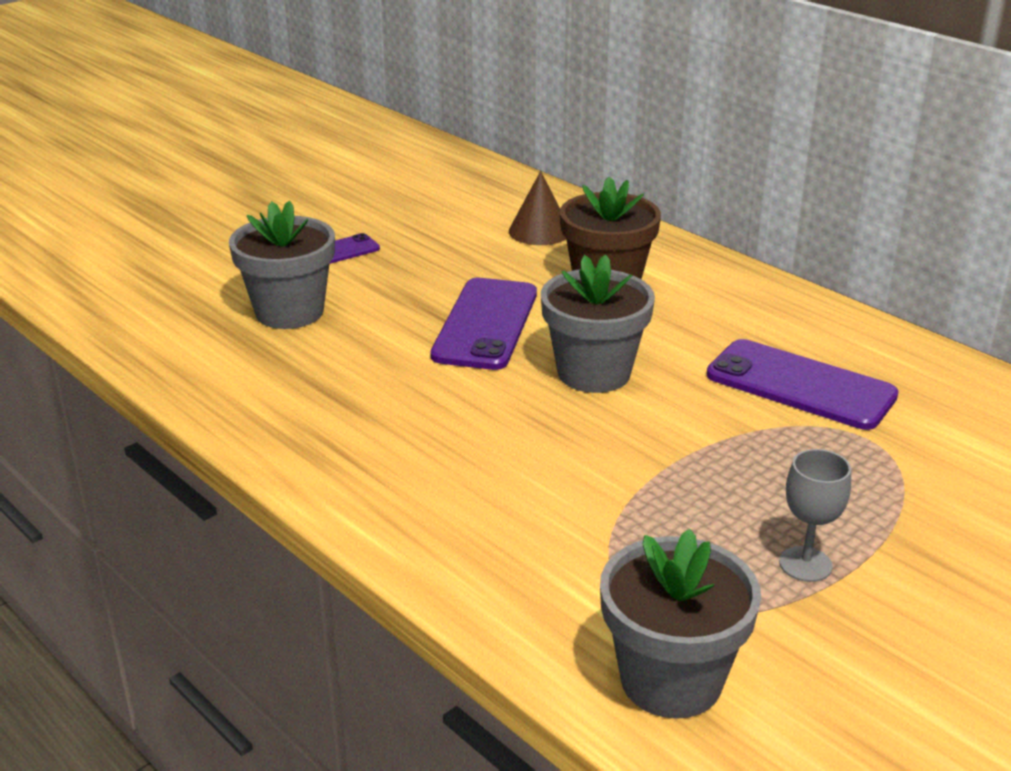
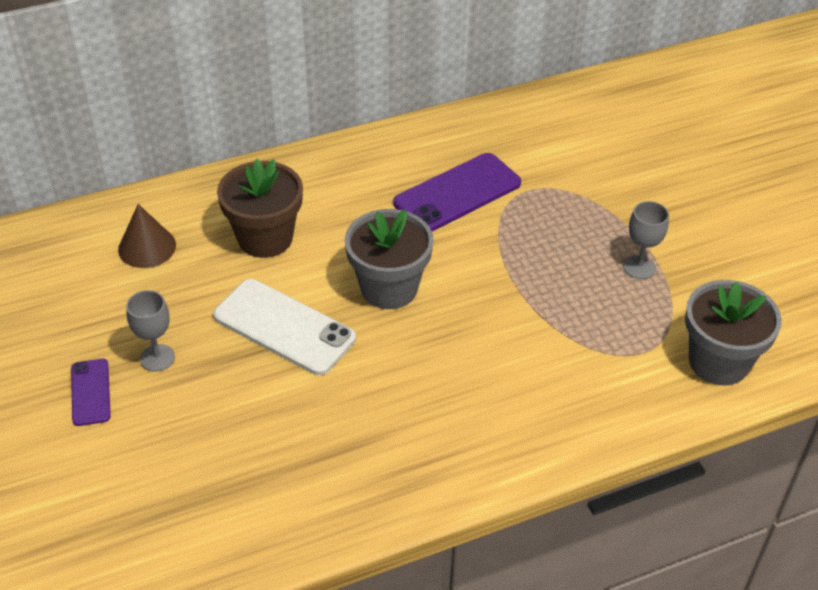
camera: 70 degrees left, 15 degrees up
grey flower pot [229,201,335,329] -> none
purple phone [430,278,537,370] -> white phone [213,279,356,375]
none -> grey goblet [126,290,175,372]

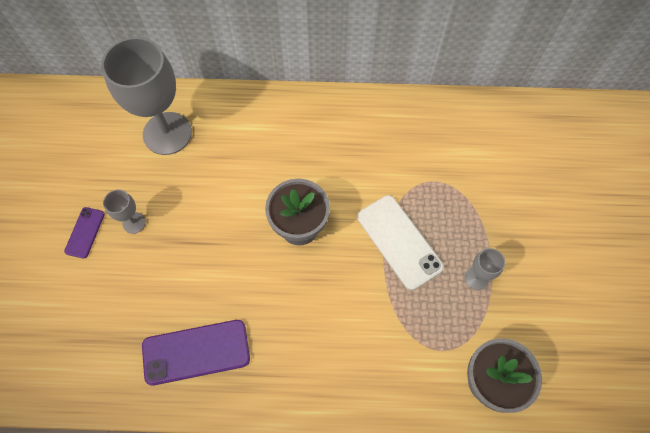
camera: 25 degrees right, 20 degrees up
brown cone [118,204,176,268] -> grey goblet [101,37,192,155]
white phone [213,279,356,375] -> white phone moved to [357,195,444,290]
brown flower pot [217,159,303,258] -> none
purple phone [393,153,521,231] -> purple phone moved to [142,320,250,386]

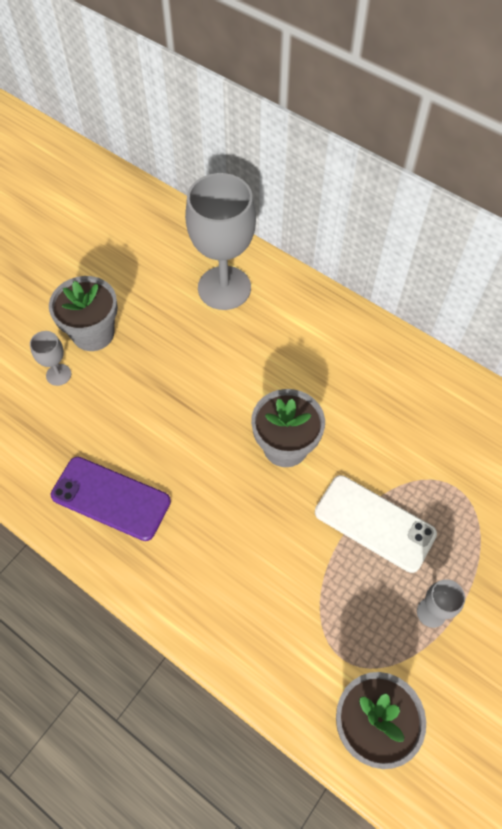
camera: 35 degrees right, 5 degrees down
purple phone [64,207,105,259] -> grey flower pot [49,276,118,351]
grey goblet [103,189,146,234] -> grey goblet moved to [30,331,71,386]
white phone [357,195,444,290] -> white phone turned 60 degrees counterclockwise [315,475,437,573]

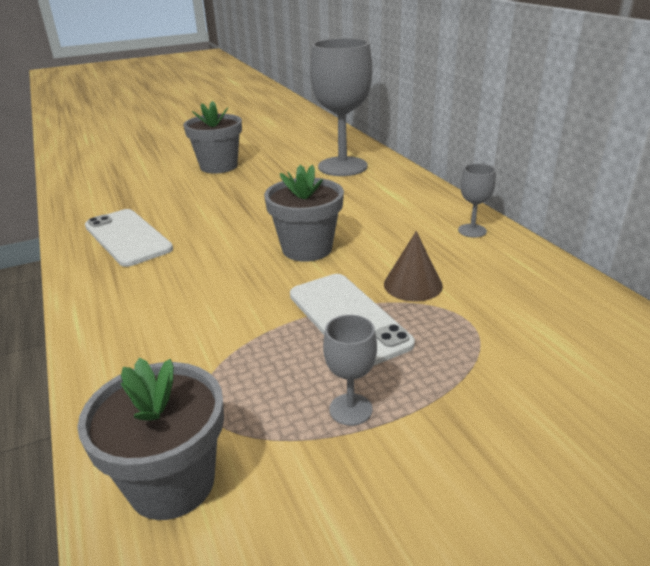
camera: 30 degrees right, 30 degrees down
grey goblet [30,331,71,386] -> grey goblet moved to [458,164,496,238]
purple phone [51,457,171,541] -> white phone [85,209,173,267]
none -> brown cone [384,231,443,302]

